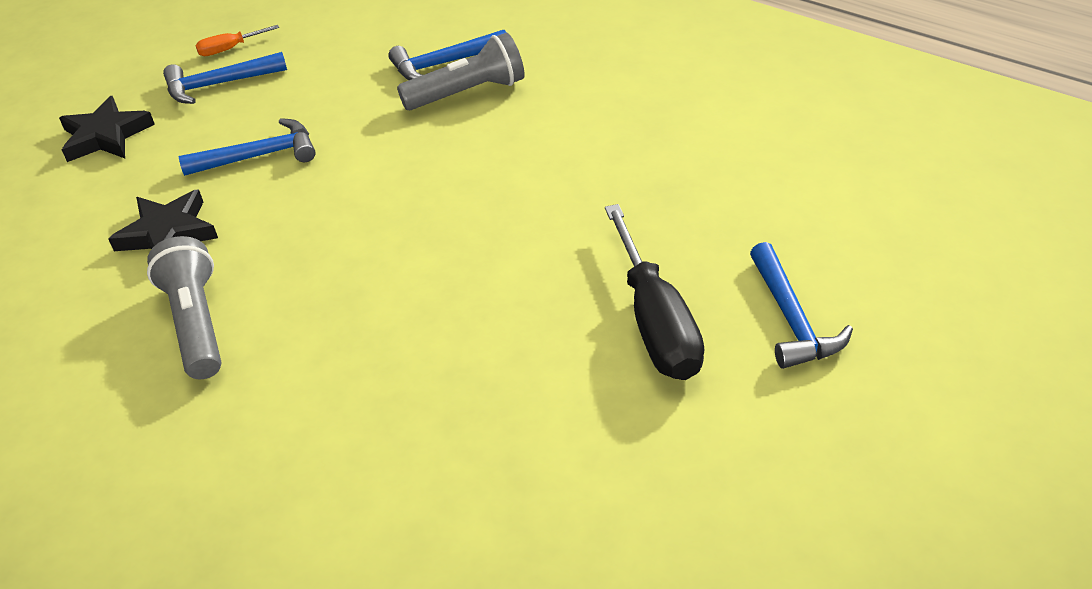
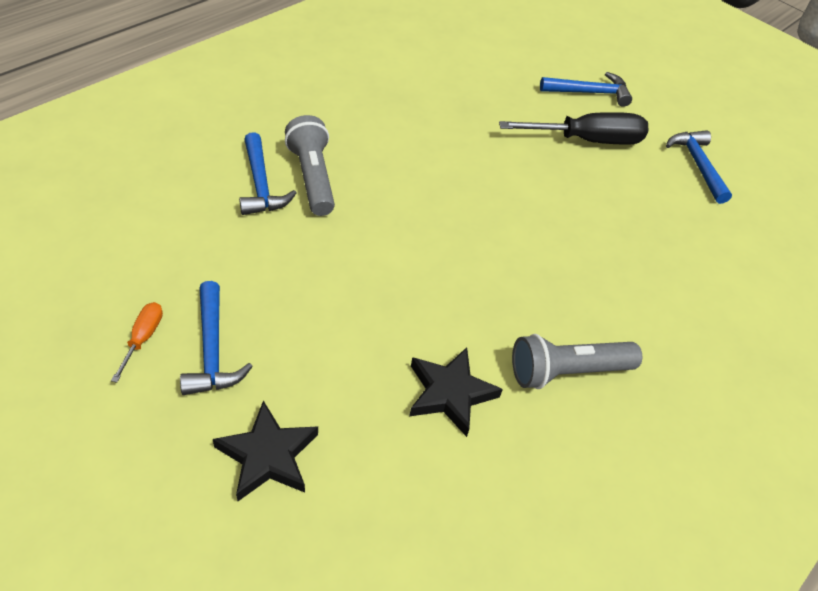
camera: 90 degrees left, 5 degrees up
blue hammer [178,118,316,176] -> blue hammer moved to [666,130,732,204]
orange screwdriver [195,25,279,56] -> orange screwdriver turned 150 degrees counterclockwise [111,302,163,383]

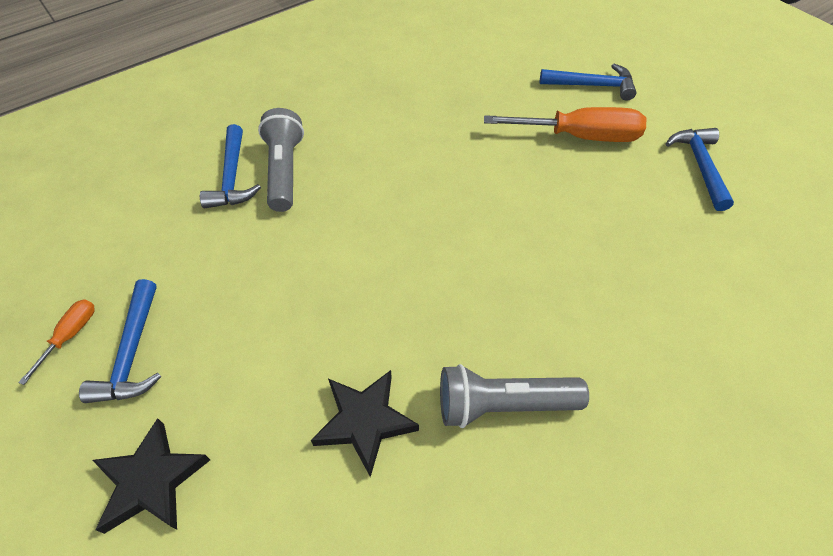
camera: 15 degrees right, 5 degrees up
black screwdriver [499,112,648,145] -> orange screwdriver [484,107,646,142]

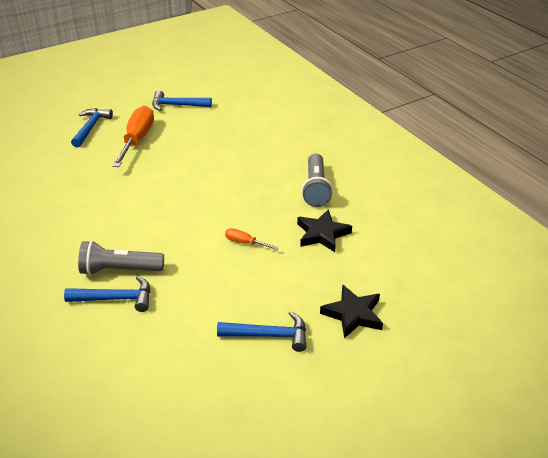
camera: 85 degrees left, 15 degrees down
orange screwdriver [18,299,95,385] -> orange screwdriver moved to [225,228,279,250]

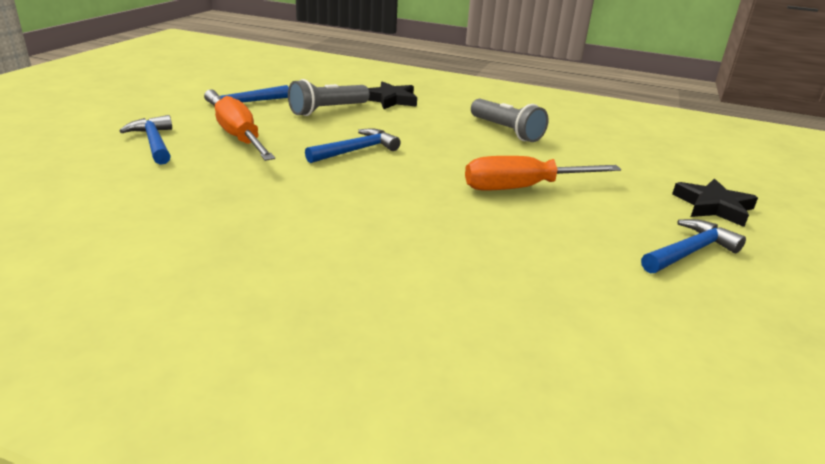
camera: 40 degrees left, 10 degrees down
blue hammer [64,276,150,312] -> blue hammer moved to [305,129,400,163]
grey flashlight [78,241,164,275] -> grey flashlight moved to [288,79,370,116]
orange screwdriver [225,228,279,250] -> orange screwdriver [465,156,621,190], size x2.12
black star [297,209,352,252] -> black star moved to [368,81,417,109]

